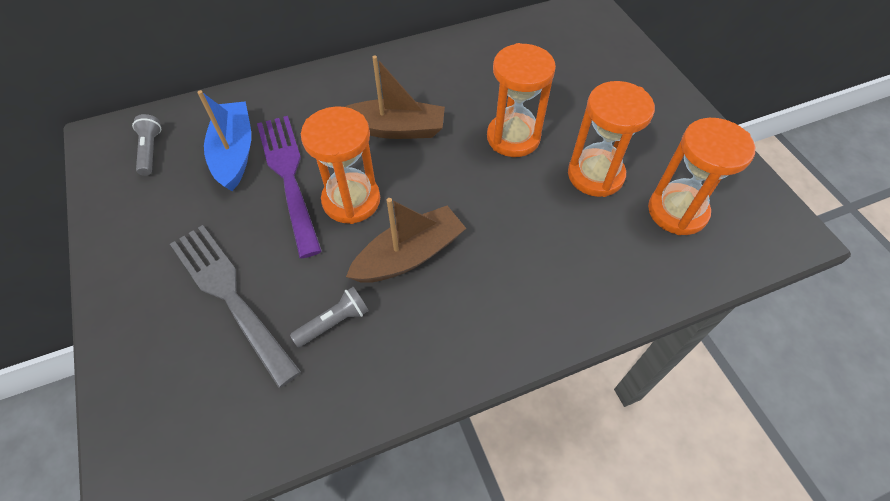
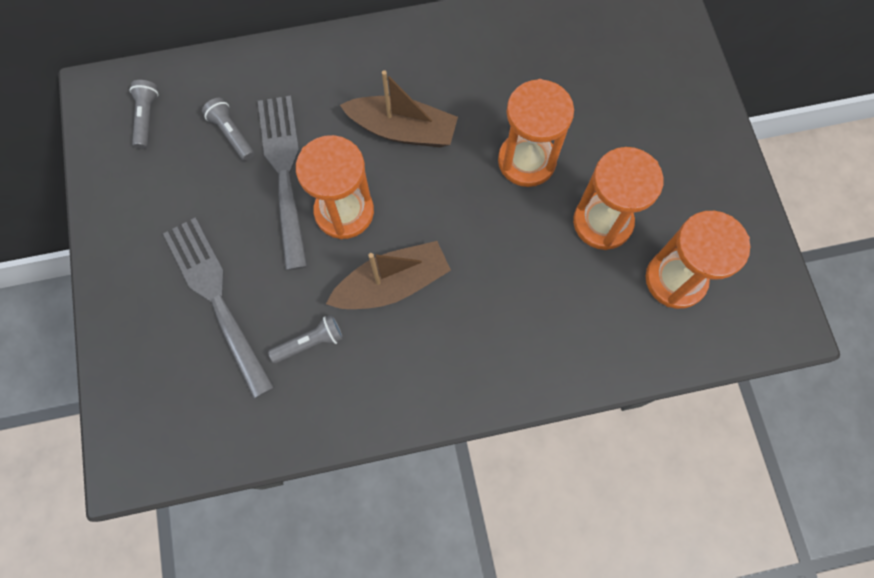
camera: 10 degrees right, 15 degrees up
blue boat [197,90,251,191] -> grey flashlight [202,98,254,161]
purple fork [257,116,322,258] -> grey fork [258,96,308,270]

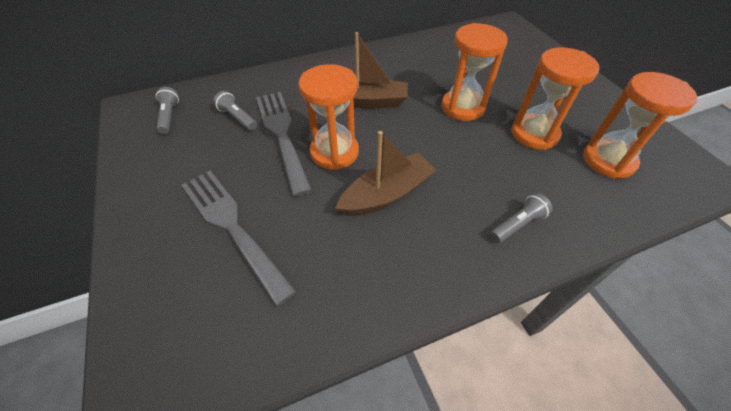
camera: 10 degrees left, 20 degrees down
grey flashlight [268,315,343,364] -> grey flashlight moved to [490,193,553,243]

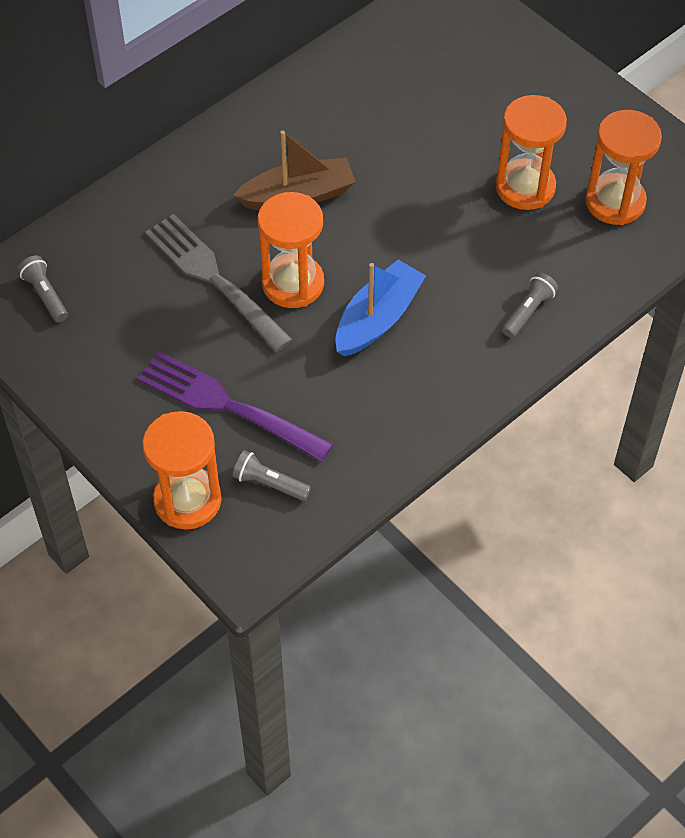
camera: 20 degrees left, 5 degrees up
grey fork [182,171,296,306] -> purple fork [137,351,333,462]
grey flashlight [213,91,257,131] -> grey flashlight moved to [232,450,311,501]
brown boat [335,131,436,216] -> blue boat [336,259,426,357]
orange hourglass [441,23,508,121] -> orange hourglass moved to [142,411,222,530]

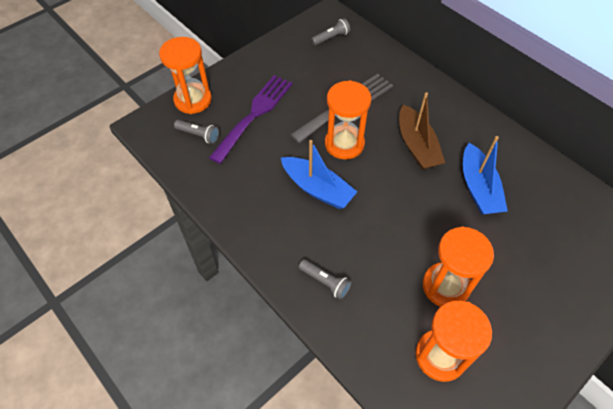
camera: 90 degrees right, 0 degrees up
grey flashlight [232,450,311,501] -> grey flashlight turned 90 degrees clockwise [174,120,219,144]
none -> blue boat [463,136,508,215]

